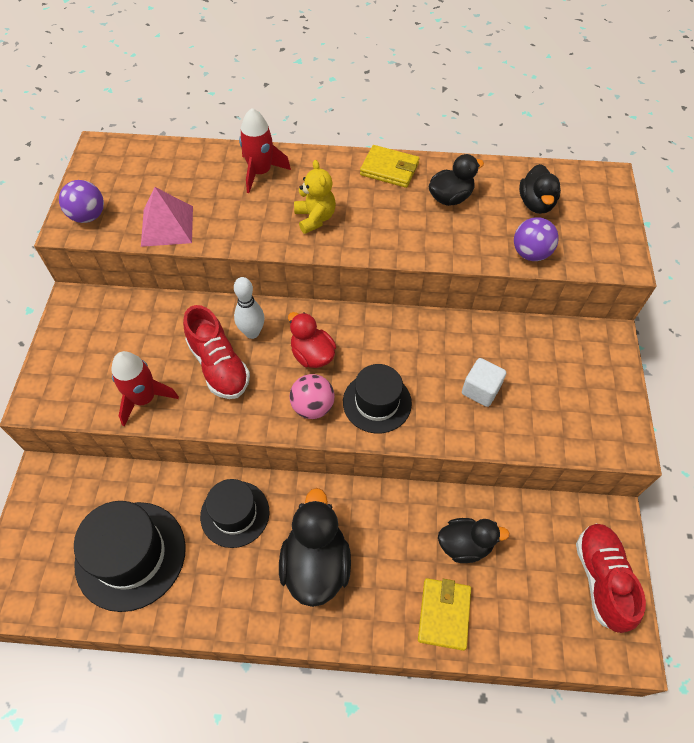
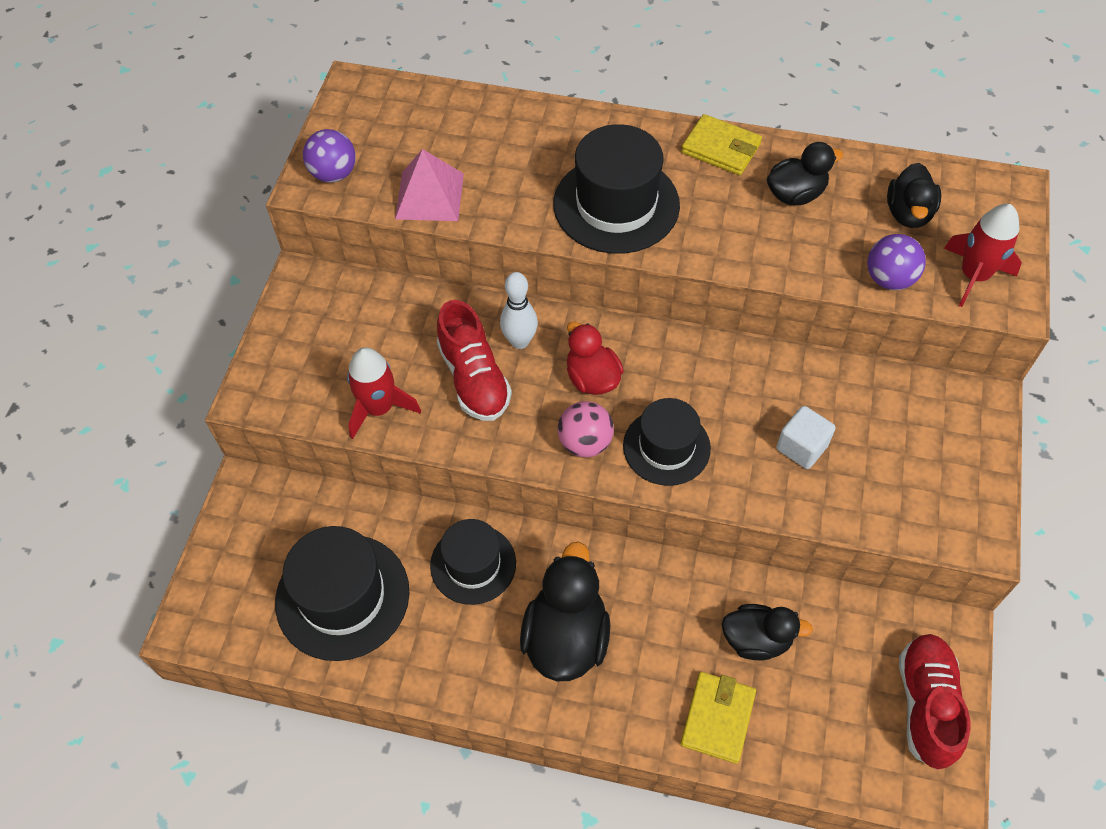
camera: 10 degrees right, 0 degrees up
red rocket [239,108,291,193] -> red rocket moved to [944,204,1022,307]
yellow teddy bear [294,160,336,234] -> black hat [553,124,680,254]

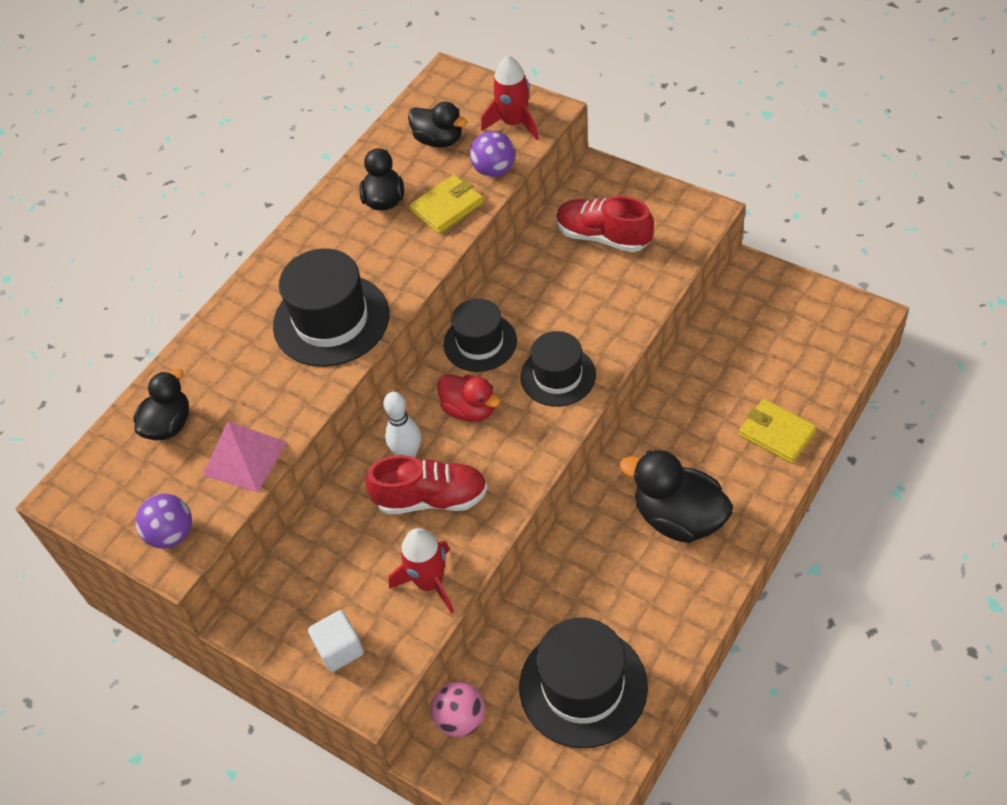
camera: 65 degrees left, 5 degrees down
black hat [430,519,516,605] -> black hat moved to [444,298,517,372]
pink ball [558,401,614,457] -> pink ball moved to [431,681,485,737]
red duck [567,321,624,395] -> red duck turned 135 degrees counterclockwise [437,374,501,422]
yellow wallet [681,114,762,175] -> yellow wallet moved to [410,175,483,234]
black duck [722,604,813,660] -> black duck moved to [134,369,189,440]
white cube [776,406,836,469] -> white cube moved to [308,610,364,672]
red shoe [899,634,970,769] -> red shoe moved to [556,196,654,252]

